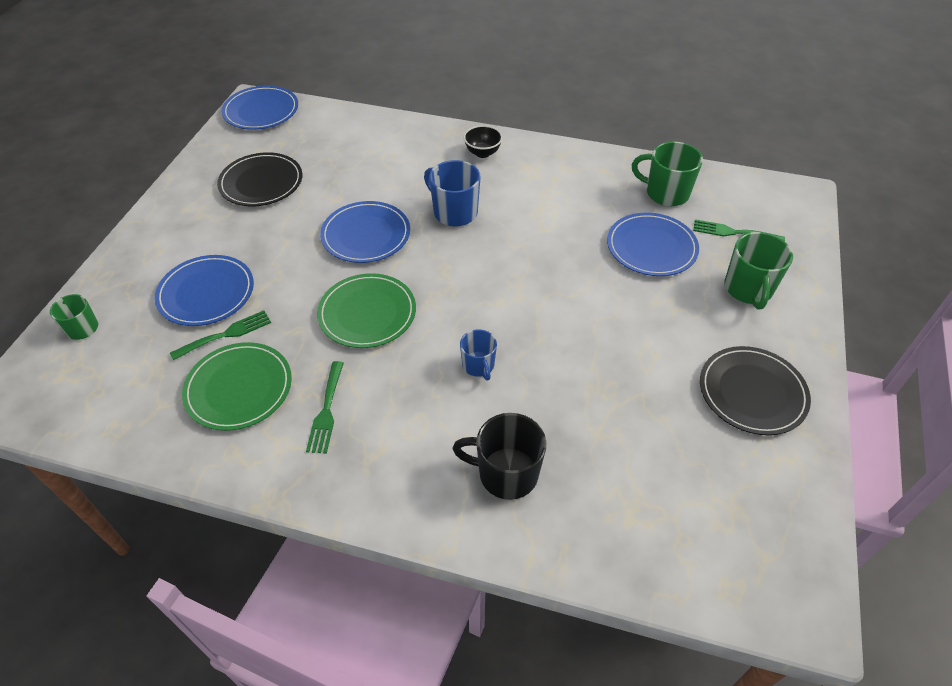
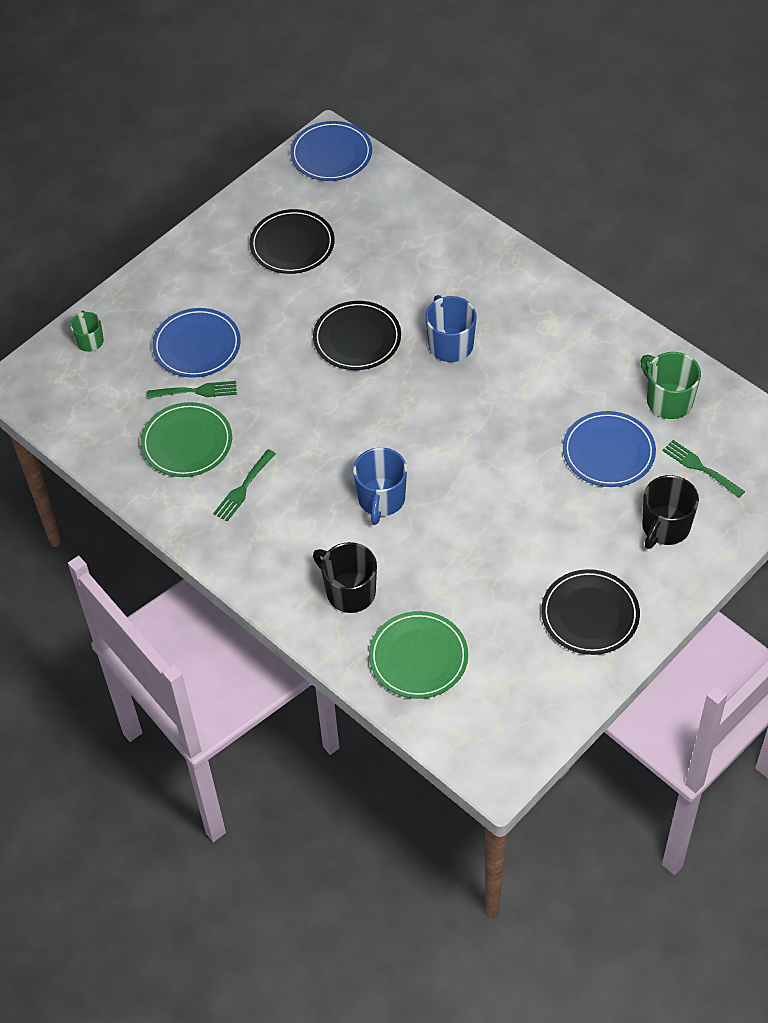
camera: 30 degrees right, 5 degrees up
green plate [317,273,416,348] -> green plate moved to [369,611,468,699]
blue plate [320,201,410,263] -> black plate [313,301,401,370]
blue mug [460,329,497,381] -> blue mug [353,448,407,525], size x1.64
black bowl [464,125,503,158] -> none
green mug [724,232,793,309] -> black mug [642,475,699,549]

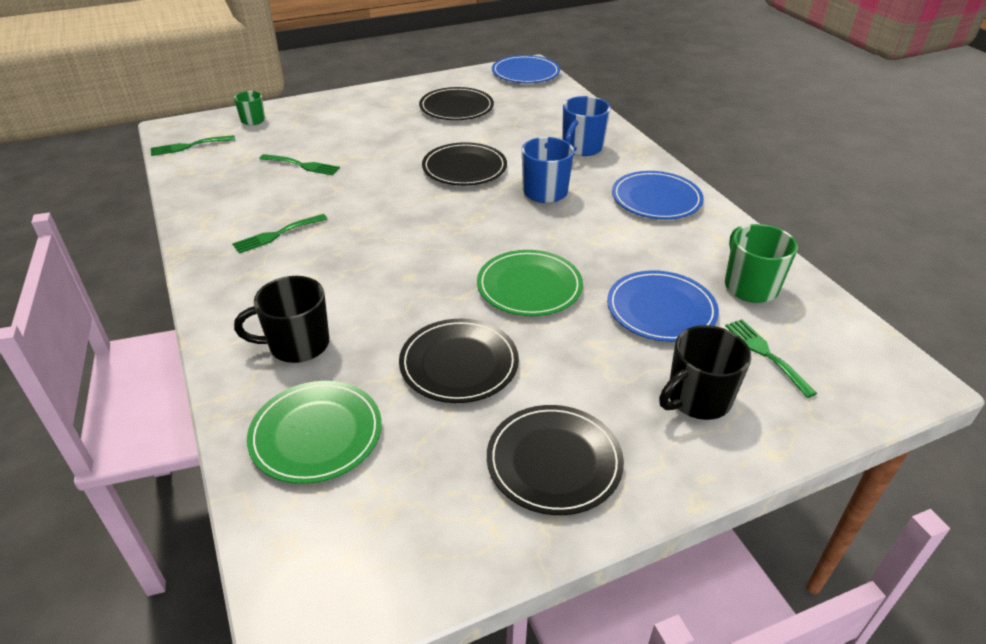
camera: 20 degrees right, 15 degrees down
green plate [141,402,232,477] -> green plate moved to [477,250,583,316]
blue plate [152,308,241,378] -> blue plate moved to [612,171,704,219]
black mug [313,542,377,613] -> black mug turned 75 degrees counterclockwise [234,276,329,363]
blue mug [353,448,407,525] -> blue mug moved to [562,96,611,156]
none -> green fork [151,135,235,156]
none -> black plate [399,319,519,403]

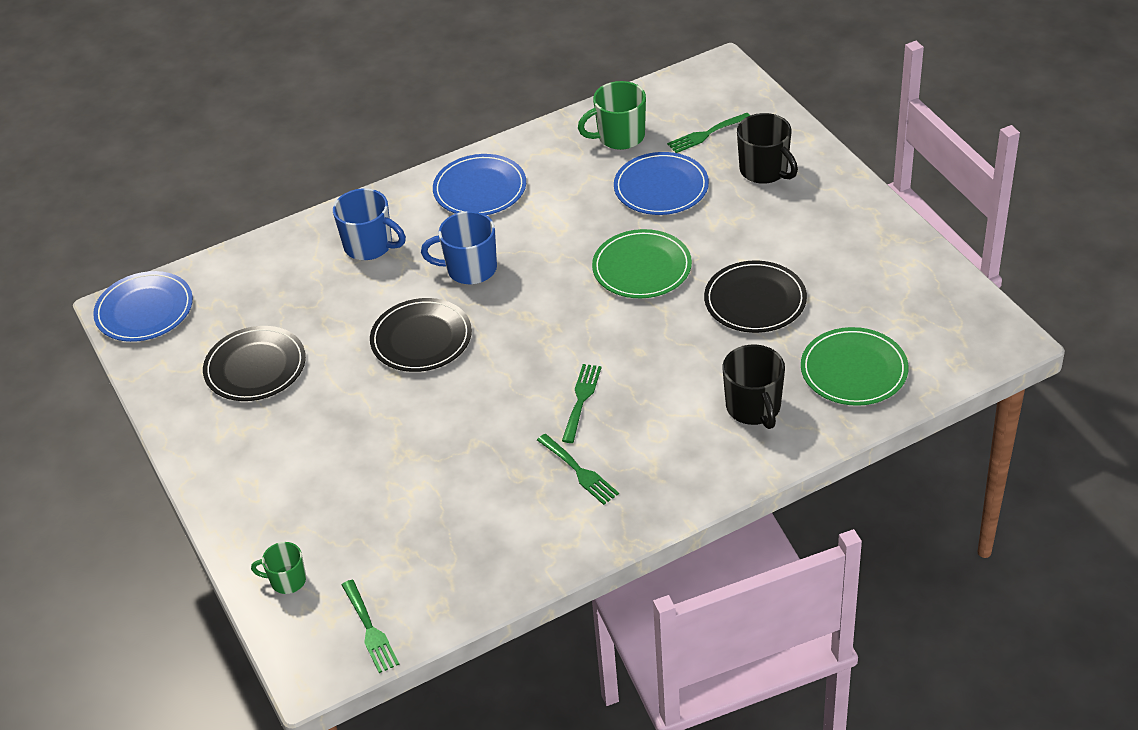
camera: 90 degrees left, 5 degrees up
green fork [259,154,340,175] -> green fork moved to [562,364,602,443]
black plate [487,405,624,515] -> none

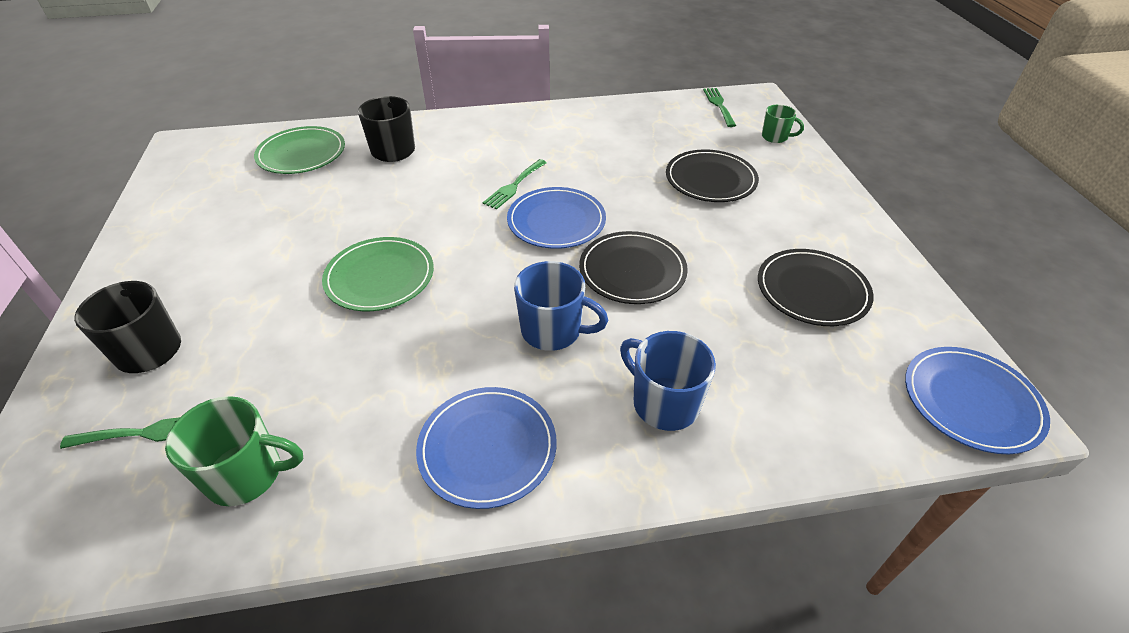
camera: 165 degrees left, 0 degrees up
green fork [537,434,619,505] -> none
blue plate [614,152,709,215] -> blue plate moved to [507,187,606,249]
black plate [704,261,807,333] -> black plate moved to [666,149,759,202]

